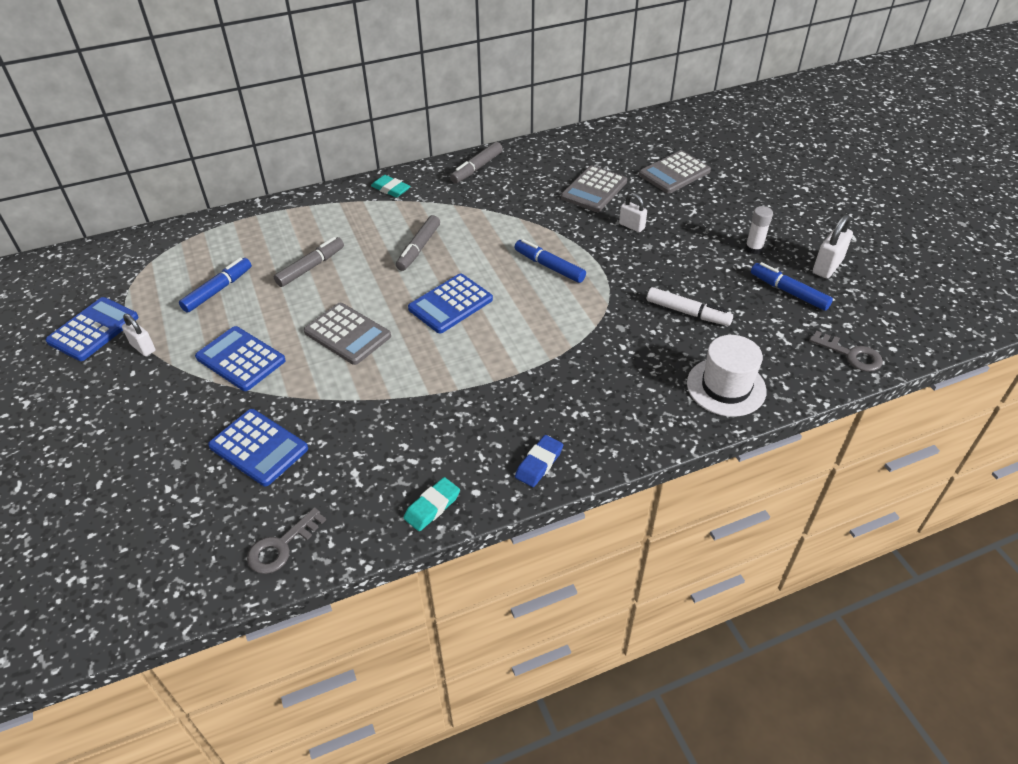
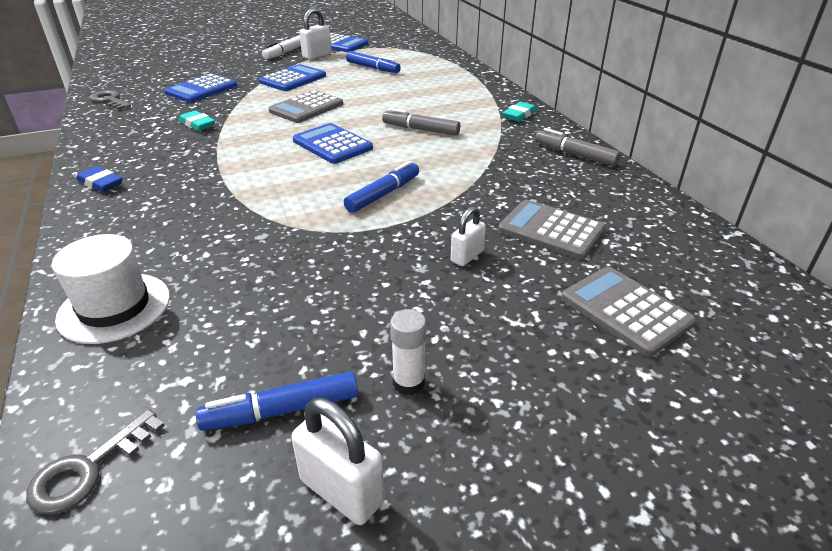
camera: 90 degrees right, 10 degrees down
white padlock [122,314,156,356] -> white padlock [299,8,332,60], size x1.50
grey marker [274,237,344,287] -> none
turquoise eraser [404,477,460,531] -> turquoise eraser moved to [179,111,215,131]
white marker [647,287,733,326] -> white marker moved to [262,35,301,59]
blue marker [751,262,833,311] -> blue marker turned 150 degrees counterclockwise [196,371,358,431]

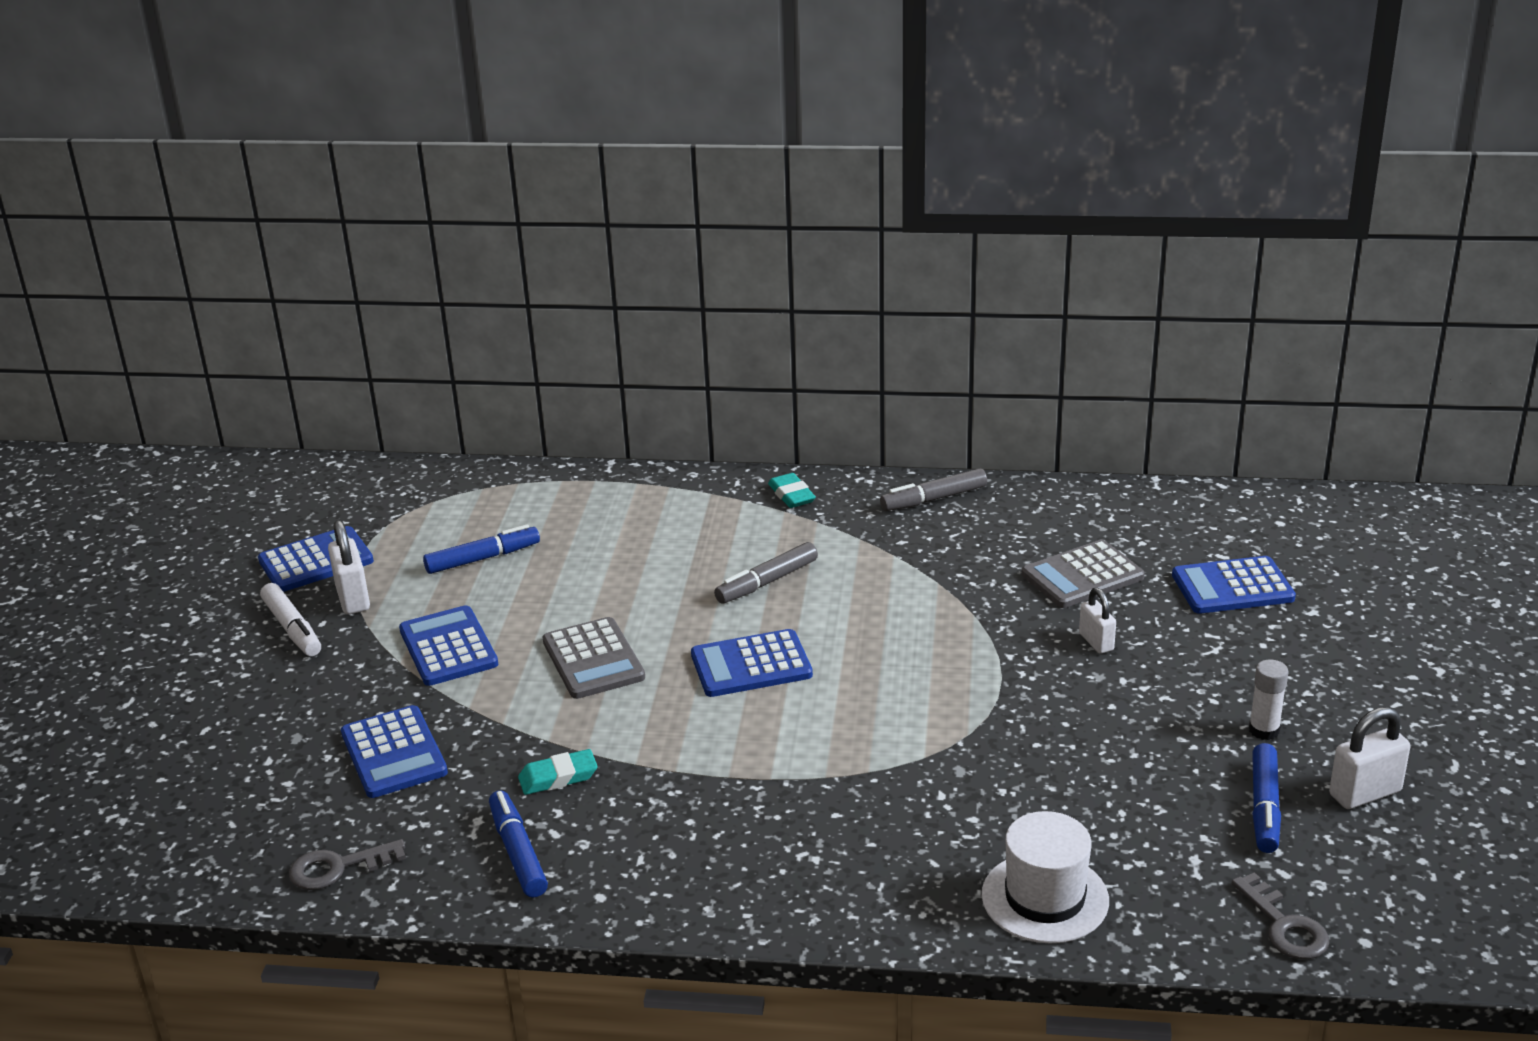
camera: 60 degrees left, 5 degrees down
blue eraser [76,166,122,192] -> none
blue marker [344,161,419,213] -> blue marker moved to [489,790,548,898]
grey calculator [561,267,696,357] -> blue calculator [1172,556,1296,614]

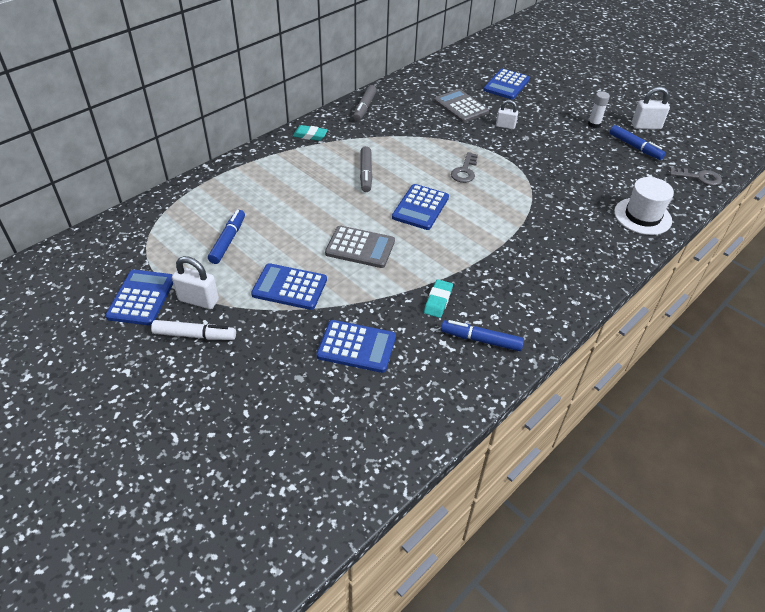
camera: 55 degrees left, 15 degrees up
grey key [289,839,406,890] -> grey key moved to [451,152,478,183]
grey calculator [1022,540,1145,608] -> grey calculator turned 135 degrees clockwise [434,89,489,123]
white padlock [1329,707,1410,809] -> white padlock turned 75 degrees clockwise [632,86,670,129]

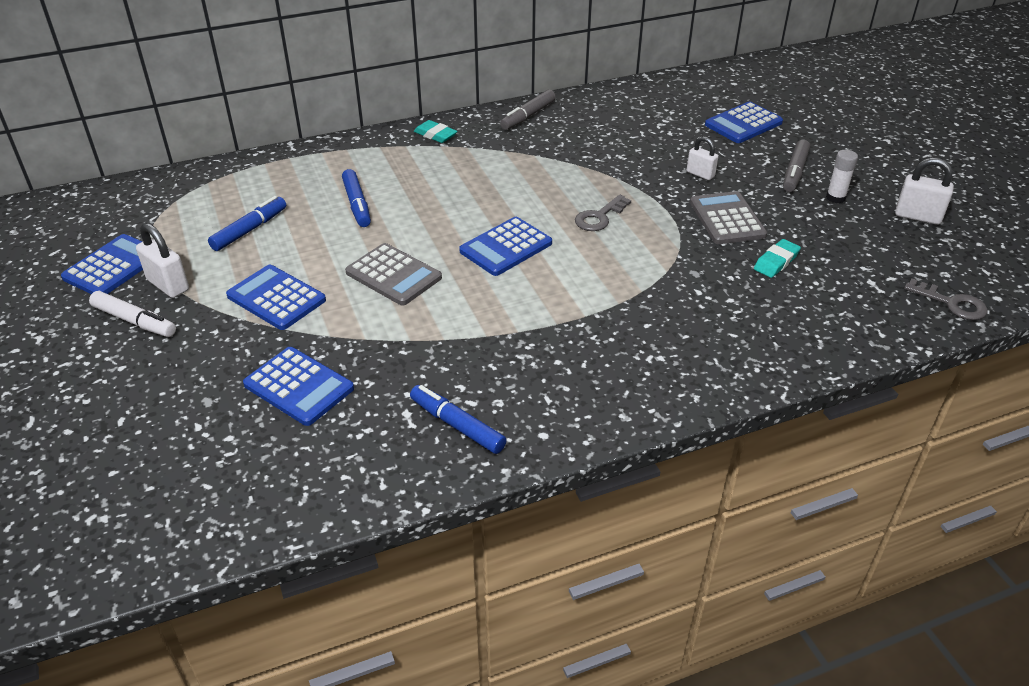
camera: 25 degrees right, 5 degrees down
grey marker [360,146,372,192] -> grey marker moved to [783,140,810,192]
turquoise eraser [424,279,453,318] -> turquoise eraser moved to [754,239,801,278]
grey calculator [434,89,489,123] -> grey calculator moved to [690,191,767,244]
blue marker [610,125,666,160] -> blue marker moved to [342,169,371,227]
white hat [614,177,674,235] -> none

